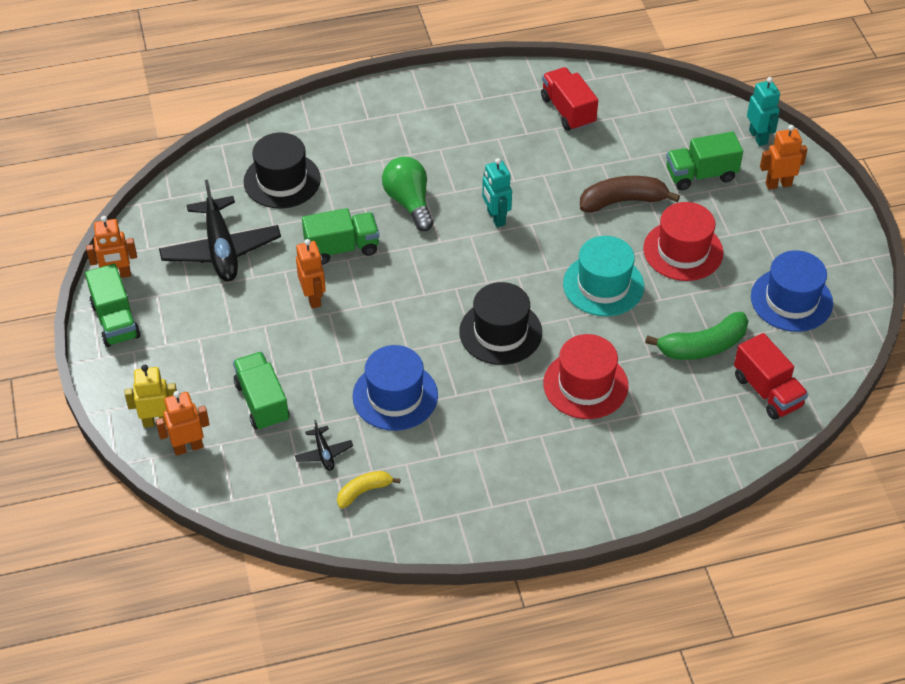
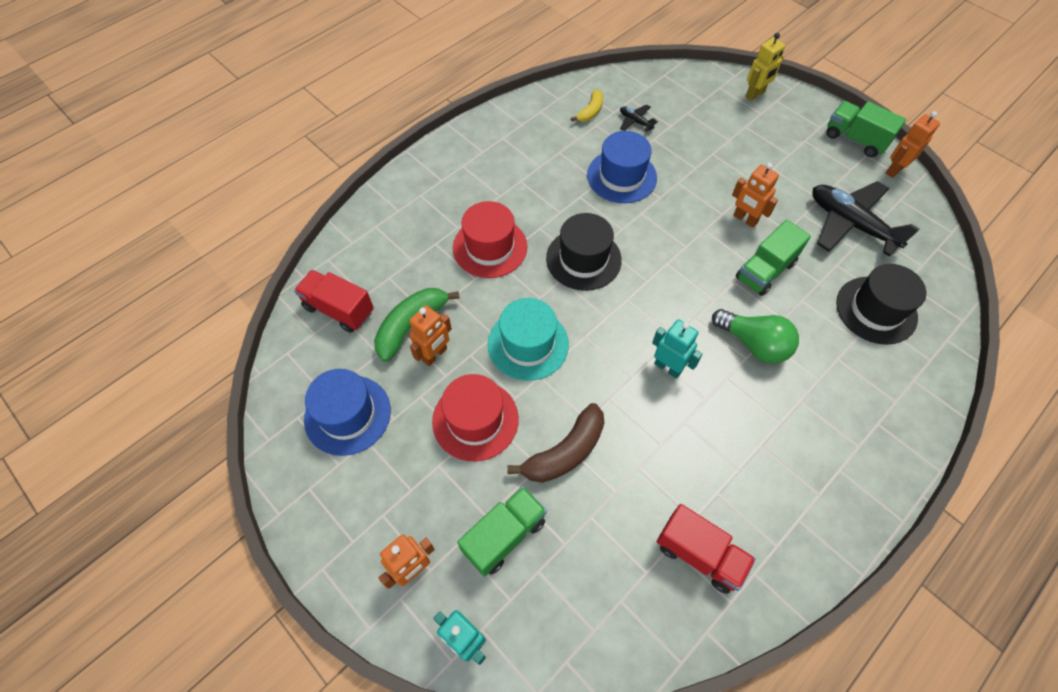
camera: 150 degrees right, 10 degrees up
orange robot [156,391,210,456] -> orange robot moved to [409,305,452,366]
green truck [233,352,290,431] -> none

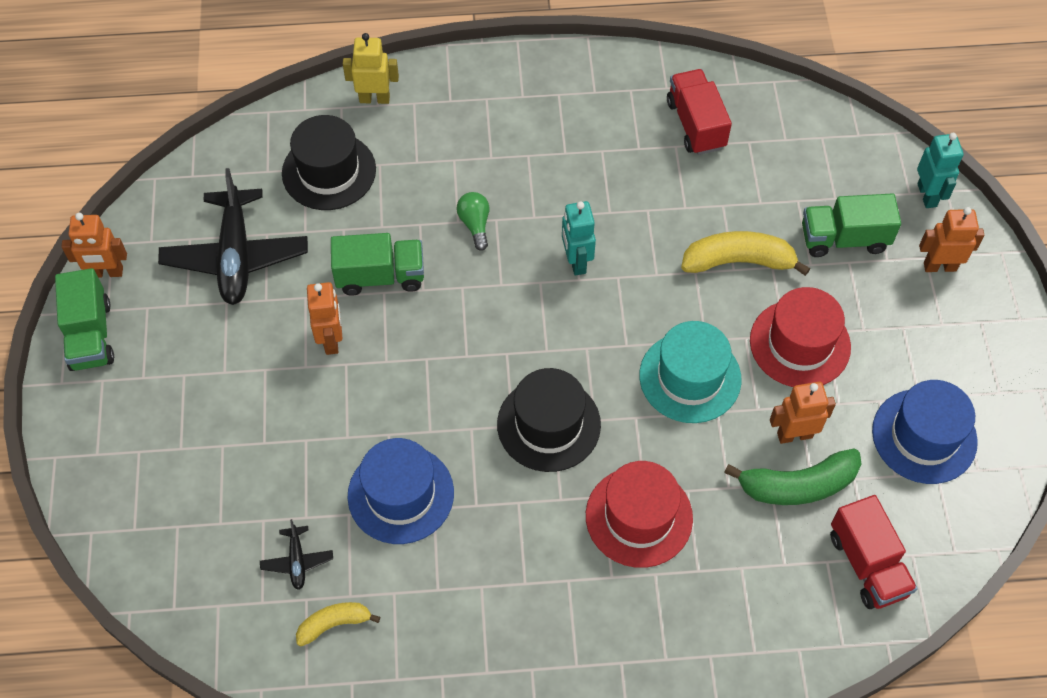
camera: 140 degrees left, 0 degrees up
brown banana [507,403,605,483] -> yellow banana [681,231,810,276]
green light bulb [712,309,799,364] -> green light bulb [456,192,489,251], size x0.59
yellow robot [745,33,785,101] -> yellow robot moved to [343,33,399,104]

